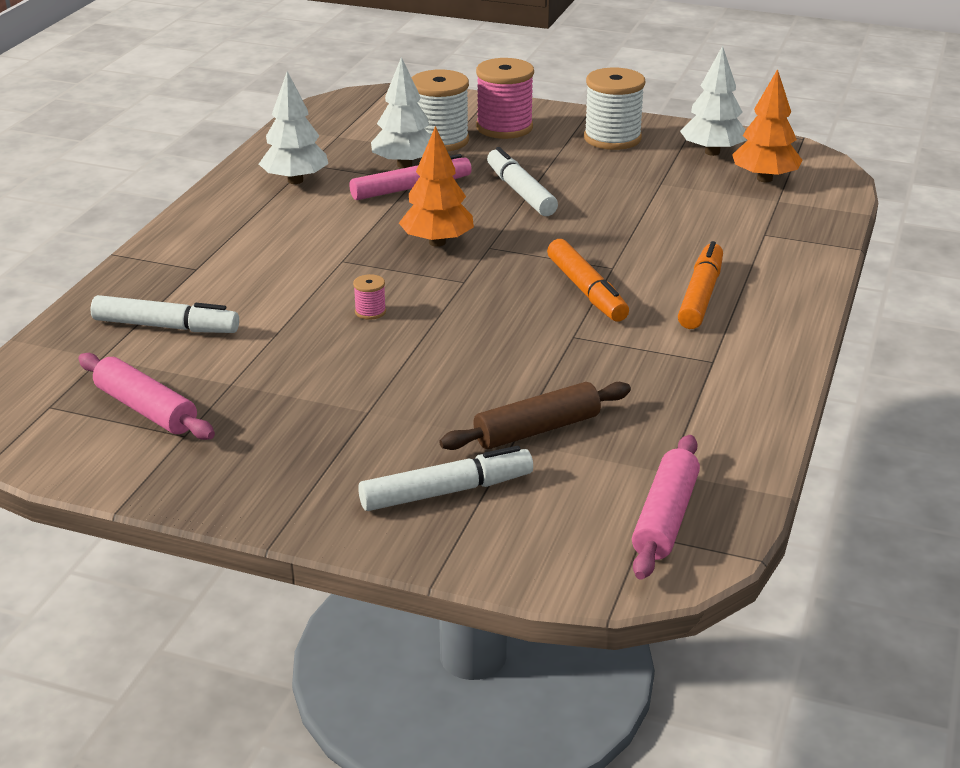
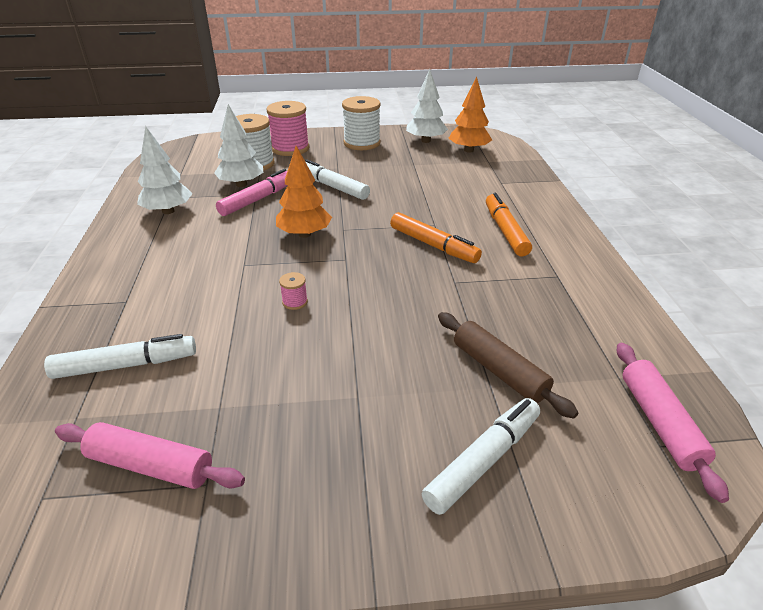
camera: 25 degrees left, 5 degrees up
brown rolling pin [439,382,631,450] -> brown rolling pin turned 75 degrees counterclockwise [438,312,578,419]

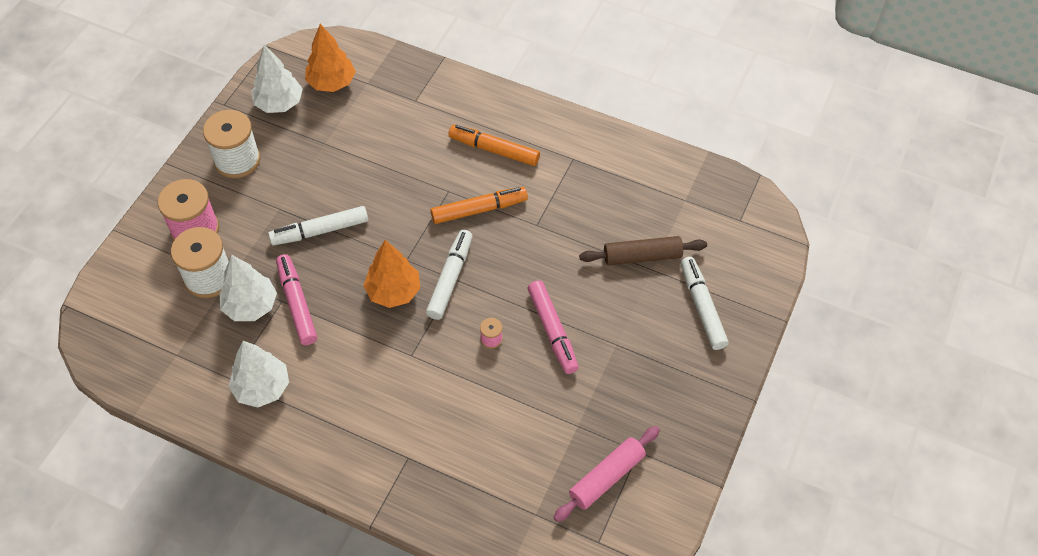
camera: 60 degrees left, 20 degrees up
white marker [44,334,196,379] -> white marker moved to [426,230,473,320]
pink rolling pin [617,343,729,503] -> none
none -> pink marker [528,281,579,374]

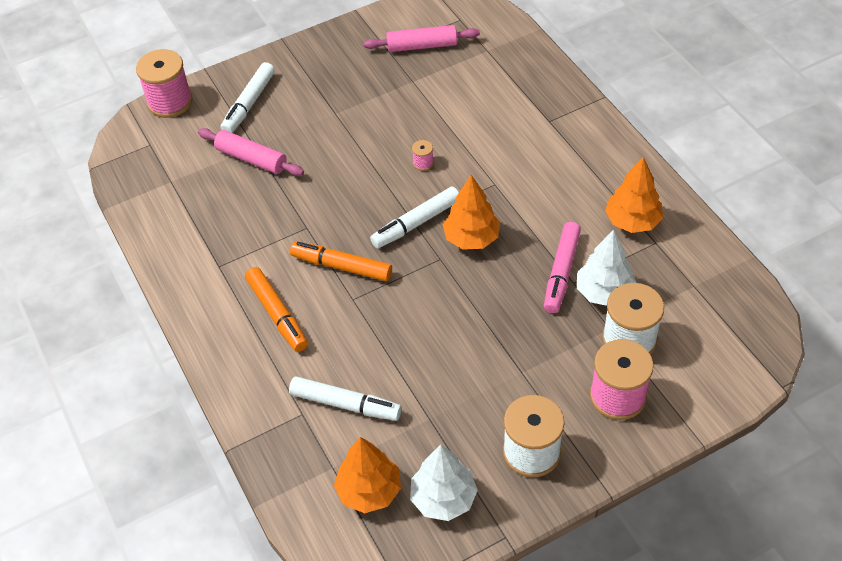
camera: 140 degrees left, 5 degrees down
white tree [229,341,289,407] -> orange tree [605,157,663,233]
white marker [268,206,368,246] -> white marker moved to [289,376,402,421]
pink marker [528,281,579,374] -> none
brown rolling pin [579,236,707,265] -> pink rolling pin [198,128,304,176]
none -> pink spool [136,49,193,118]

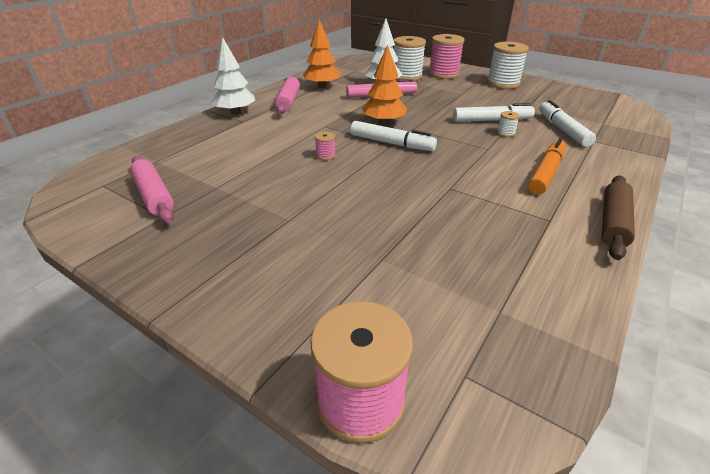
camera: 120 degrees left, 15 degrees down
pink rolling pin [198,128,304,176] -> pink rolling pin moved to [275,76,300,114]
white marker [220,62,275,133] -> white marker moved to [453,103,535,122]
orange marker [290,242,392,281] -> none
orange tree [334,437,401,513] -> none
white tree [410,445,478,521] -> white tree moved to [211,37,255,115]
none -> white spool [497,111,520,137]
none -> brown rolling pin [602,175,635,260]

